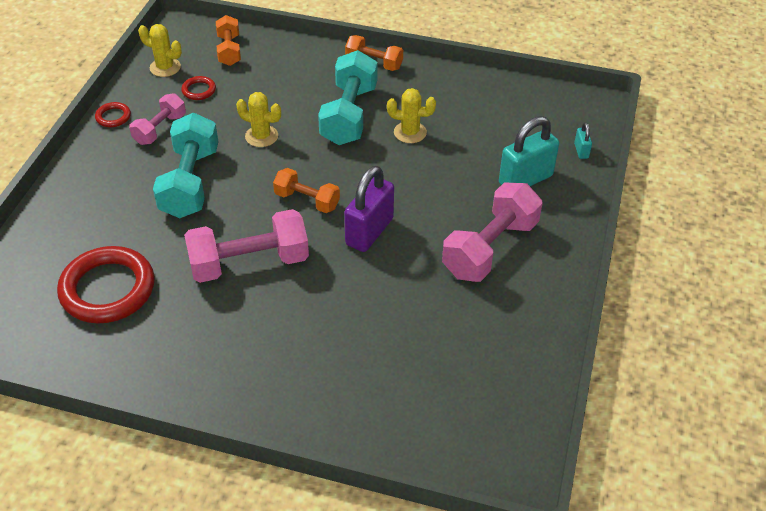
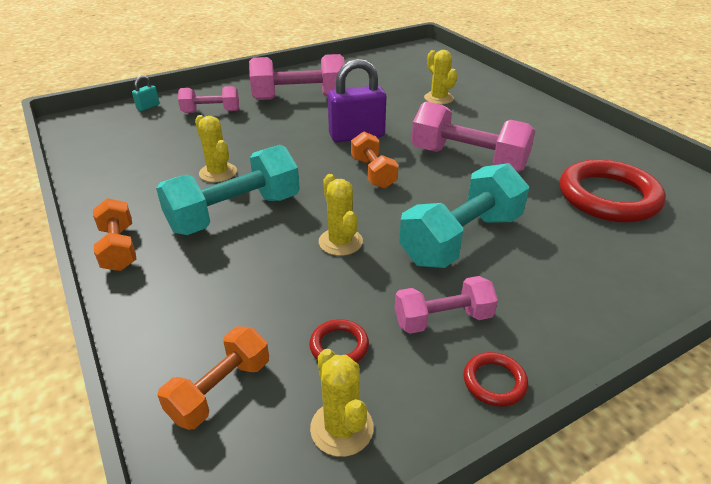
camera: 135 degrees left, 10 degrees down
turquoise padlock [499,116,559,186] -> pink dumbbell [178,86,239,113]
none -> yellow cactus [424,50,457,104]

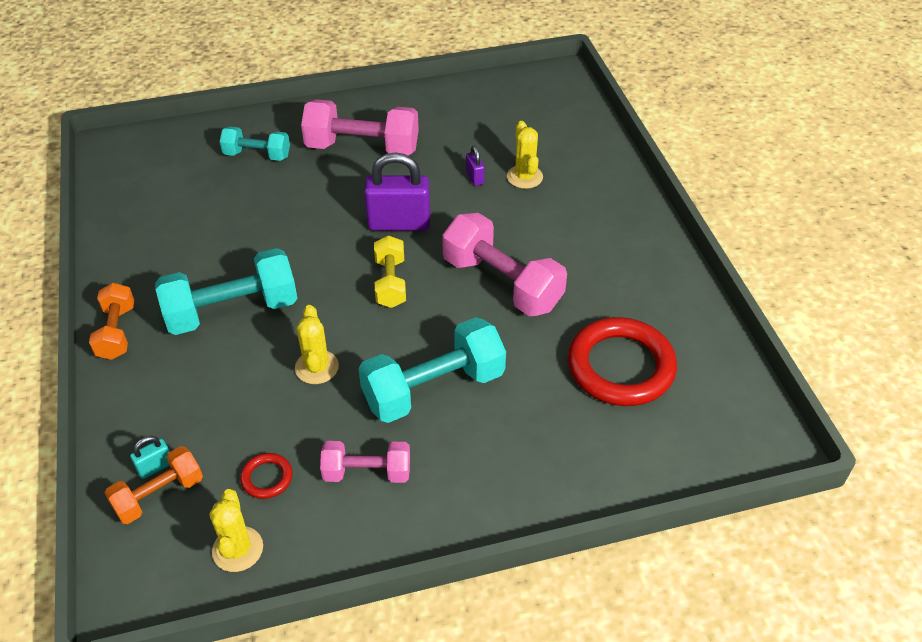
camera: 15 degrees right, 10 degrees up
turquoise padlock [132,75,159,111] -> turquoise padlock moved to [130,436,170,479]
pink dumbbell [178,86,239,113] -> turquoise dumbbell [220,127,290,161]
yellow cactus [195,115,237,182] -> none
orange dumbbell [351,131,399,188] -> yellow dumbbell [374,235,406,308]
red ring [464,352,528,407] -> none
none -> purple padlock [466,145,485,186]

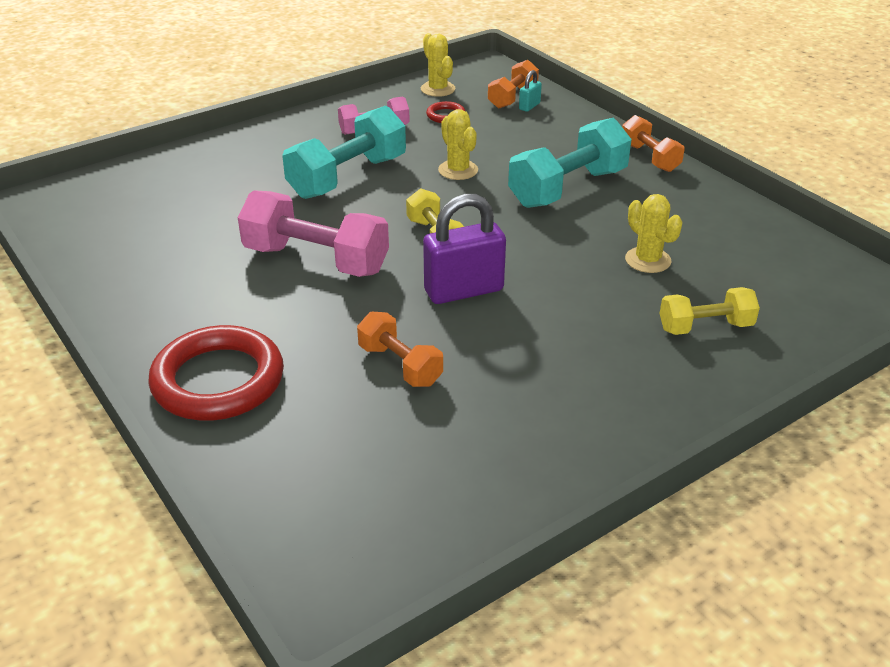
camera: 160 degrees right, 10 degrees down
turquoise dumbbell [220,127,290,161] -> yellow dumbbell [659,287,760,335]
pink dumbbell [301,99,419,156] -> none
purple padlock [466,145,485,186] -> orange dumbbell [357,312,443,387]
yellow cactus [507,121,543,189] -> yellow cactus moved to [625,194,683,273]
red ring [568,317,677,406] -> red ring moved to [148,325,284,421]

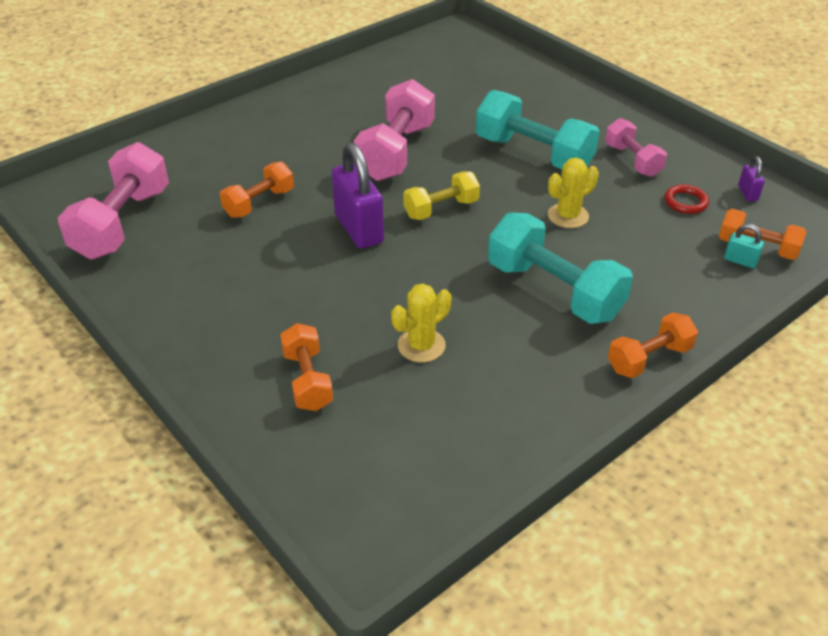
camera: 85 degrees right, 5 degrees up
red ring [148,325,284,421] -> none
yellow cactus [421,33,456,97] -> purple padlock [738,156,765,201]
yellow dumbbell [659,287,760,335] -> orange dumbbell [280,323,333,411]
none -> pink dumbbell [58,142,169,260]

